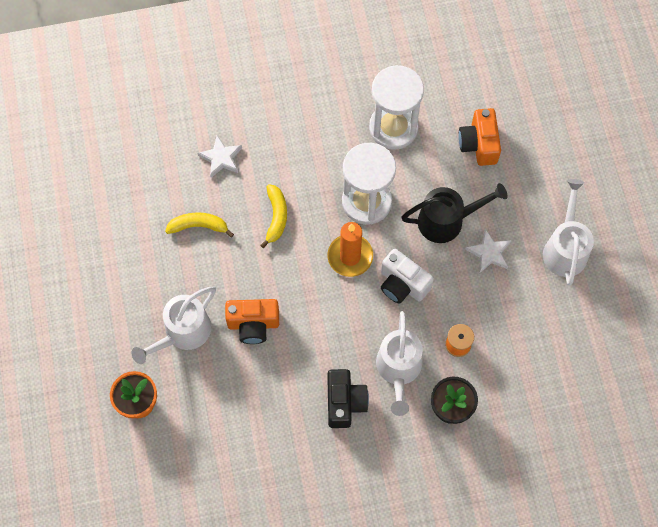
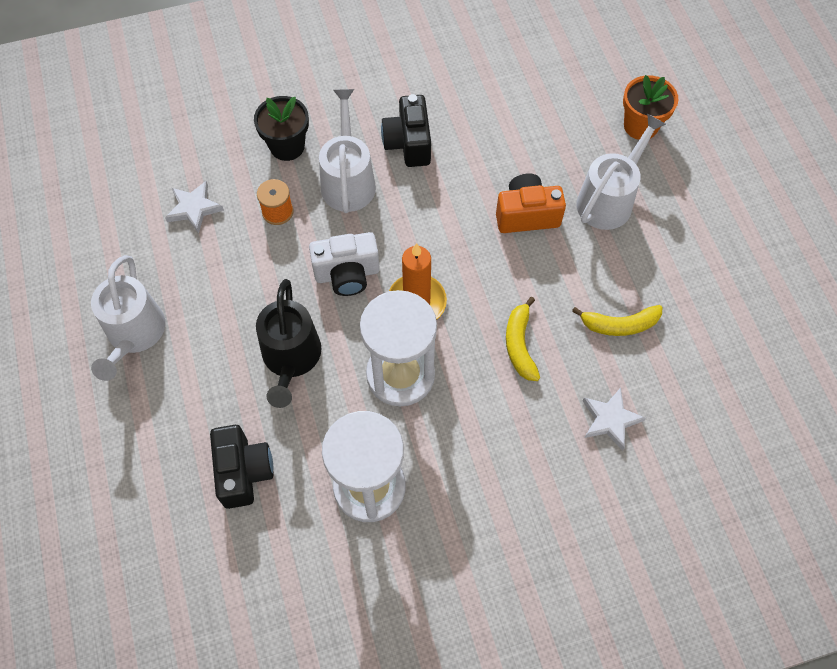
camera: 175 degrees right, 5 degrees down
white camera [381,249,434,304] -> white camera turned 135 degrees clockwise [309,232,380,296]
black watering can [401,183,508,243] -> black watering can turned 75 degrees counterclockwise [256,279,322,408]
orange camera [458,108,501,166] -> black camera [210,425,273,509]
white star [465,228,511,273] -> white star moved to [165,181,224,234]

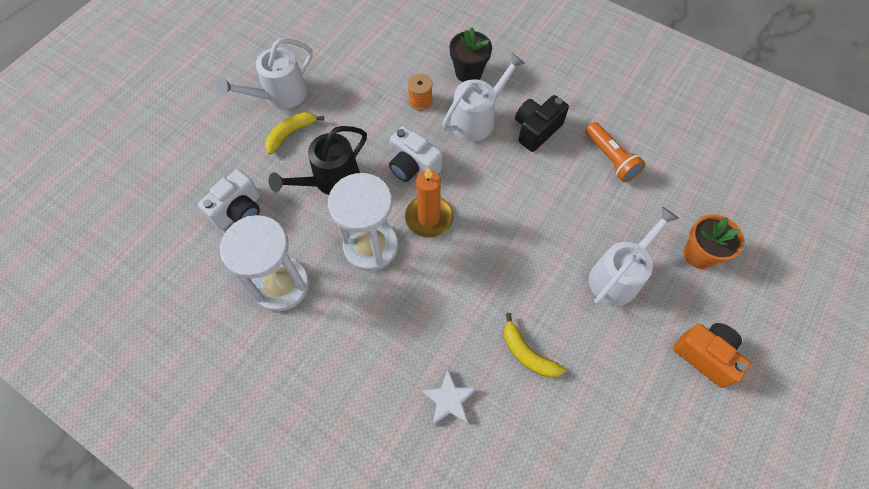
camera: 50 degrees right, 0 degrees up
white star [165,181,224,234] -> none
black camera [210,425,273,509] -> white camera [198,169,260,230]
orange camera [496,174,566,233] -> orange camera moved to [673,323,751,388]
yellow banana [506,297,540,381] -> yellow banana moved to [265,112,324,155]
white watering can [577,113,666,230] -> white watering can turned 45 degrees counterclockwise [589,207,679,306]
none -> orange flashlight [586,122,646,182]

